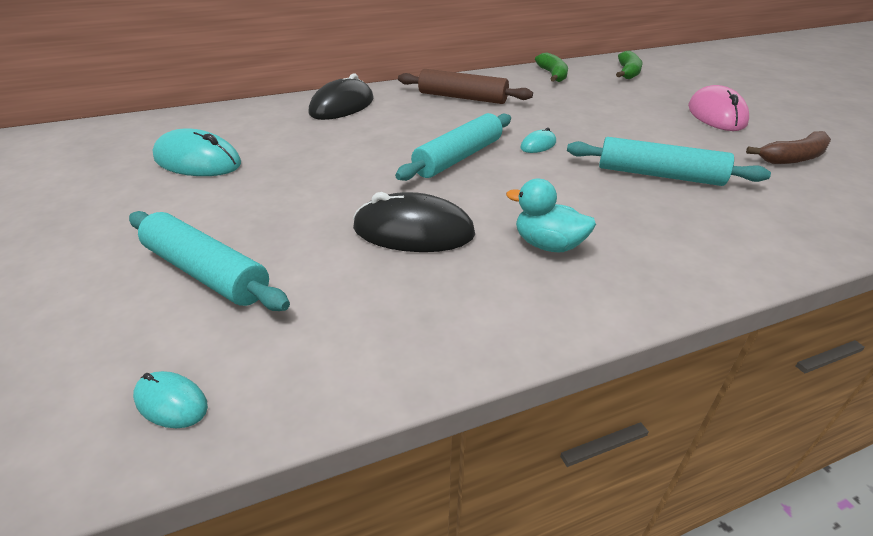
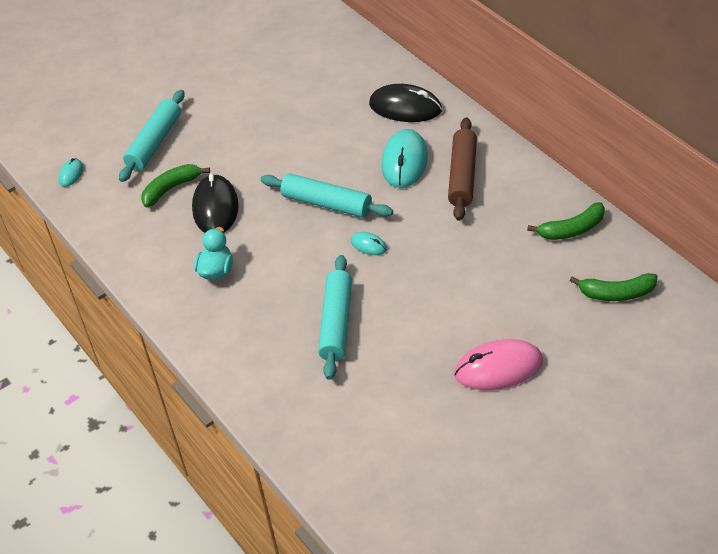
camera: 80 degrees right, 10 degrees up
turquoise mouse [152,129,241,176] -> turquoise mouse moved to [381,129,428,188]
brown banana [746,131,831,164] -> none
none -> green banana [141,164,210,207]

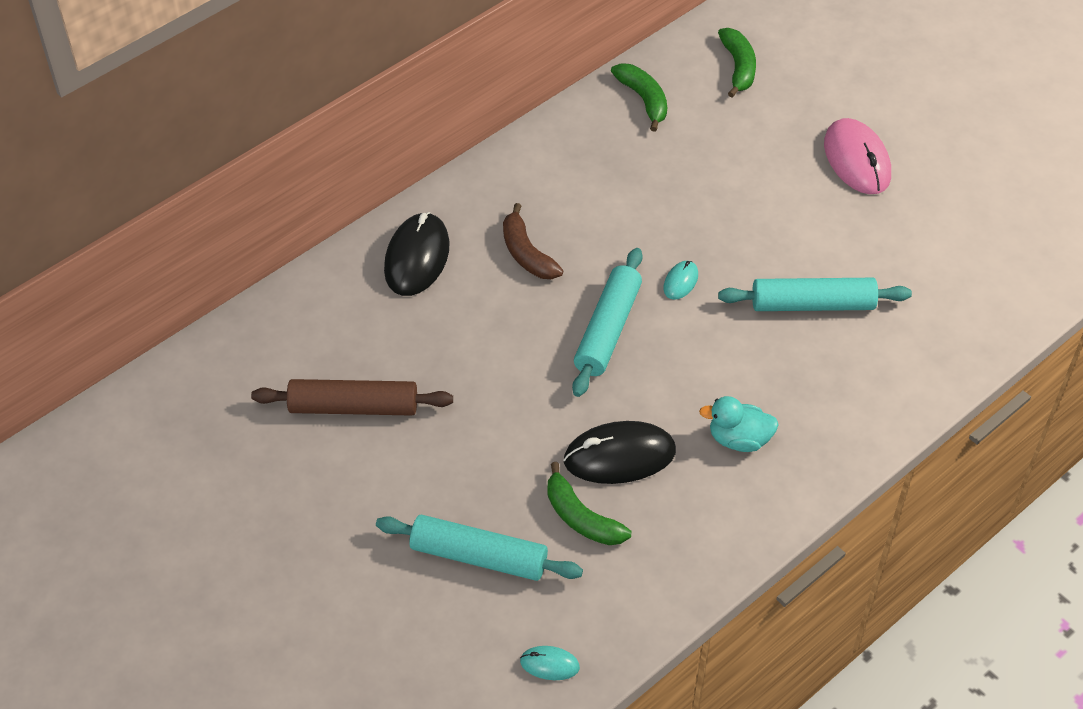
camera: 100 degrees left, 5 degrees up
turquoise mouse [381,129,428,188] -> brown banana [503,203,563,279]
brown rolling pin [448,117,477,221] -> brown rolling pin moved to [251,379,453,416]

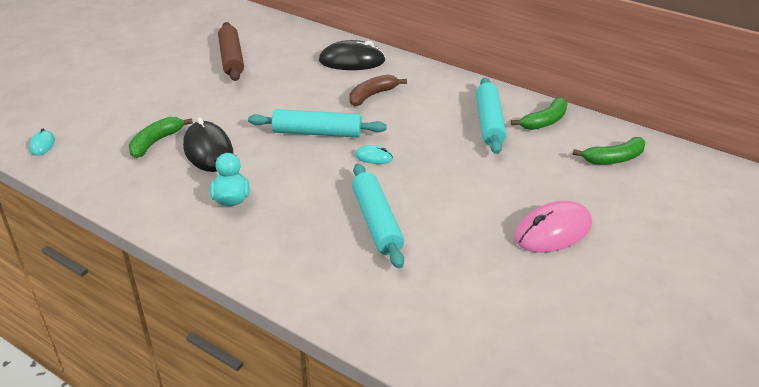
camera: 75 degrees right, 15 degrees down
turquoise rolling pin [376,515,583,581] -> turquoise rolling pin moved to [476,78,506,154]

